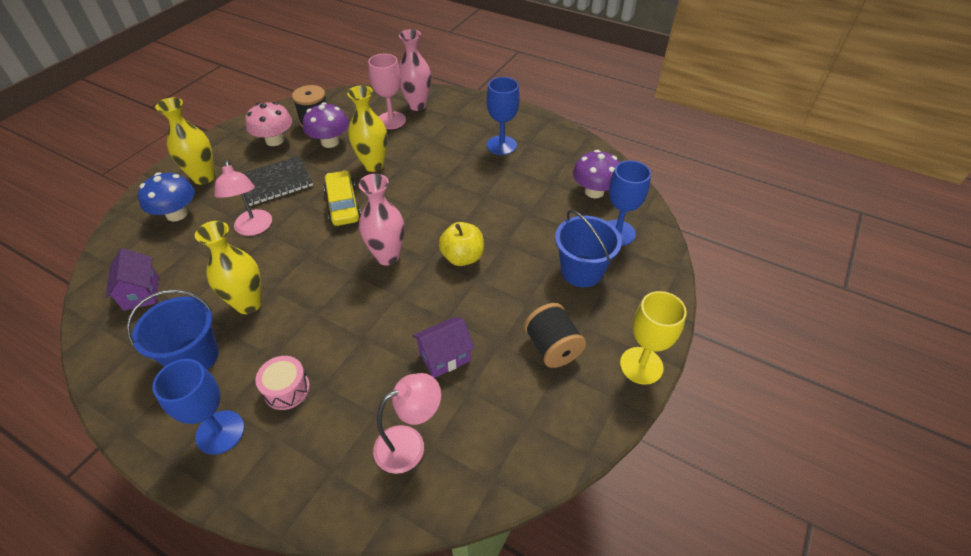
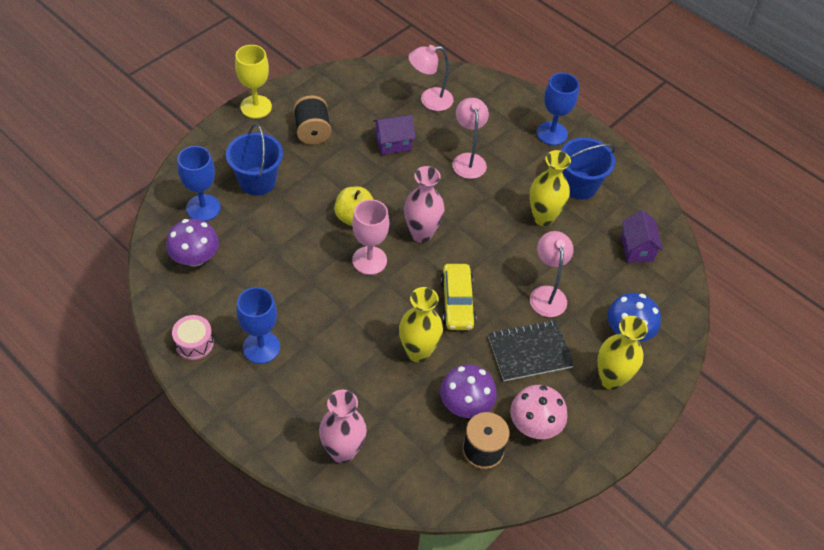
camera: 170 degrees left, 5 degrees up
pink drum [255,356,310,410] -> pink drum moved to [172,315,214,360]
pink goblet [368,54,406,129] -> pink goblet moved to [352,199,389,275]
none -> pink lamp [452,98,489,179]

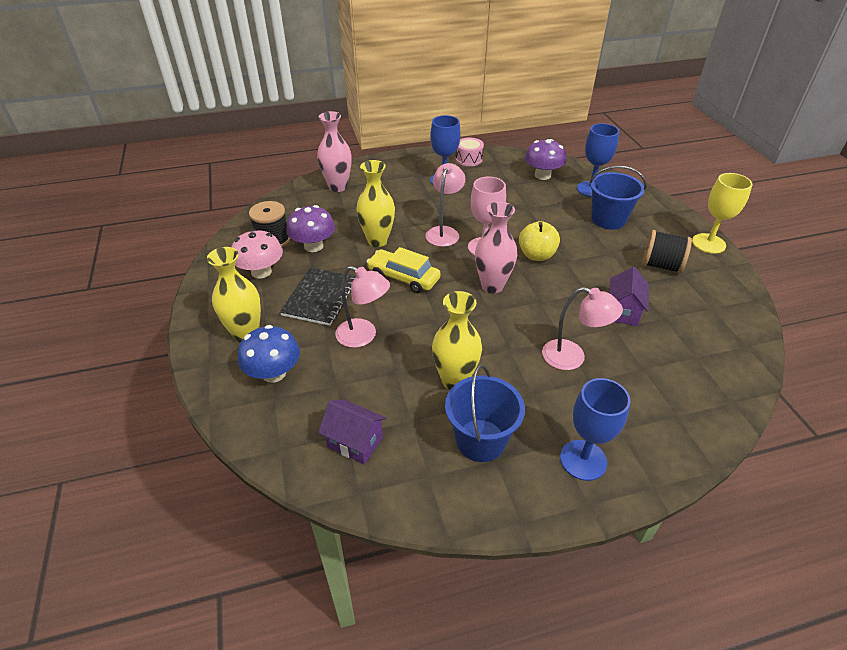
camera: 125 degrees right, 10 degrees down
pink lamp [408,45,454,111] -> pink lamp moved to [426,163,466,247]

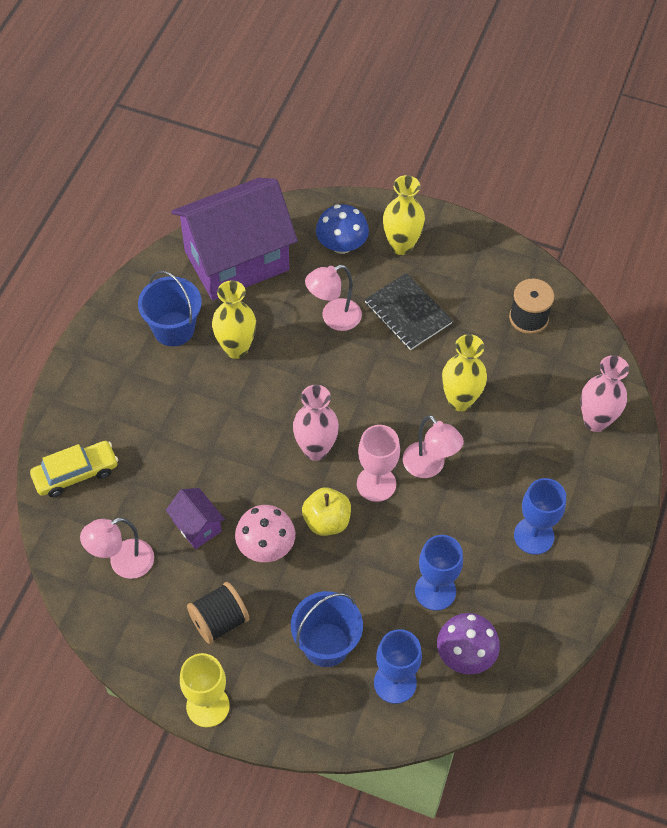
camera: 125 degrees right, 15 degrees up
pink mushroom [231,229,283,279] -> pink mushroom moved to [235,505,295,562]
purple mushroom [286,205,335,252] -> none
purple house [318,399,386,464] -> purple house [171,178,298,300], size x2.39
yellow car [366,247,441,293] -> yellow car moved to [30,441,119,497]
pink drum [456,137,484,166] -> none
pink lamp [542,287,623,370] -> pink lamp moved to [80,518,154,579]
blue goblet [560,378,630,481] -> blue goblet moved to [415,535,463,611]

